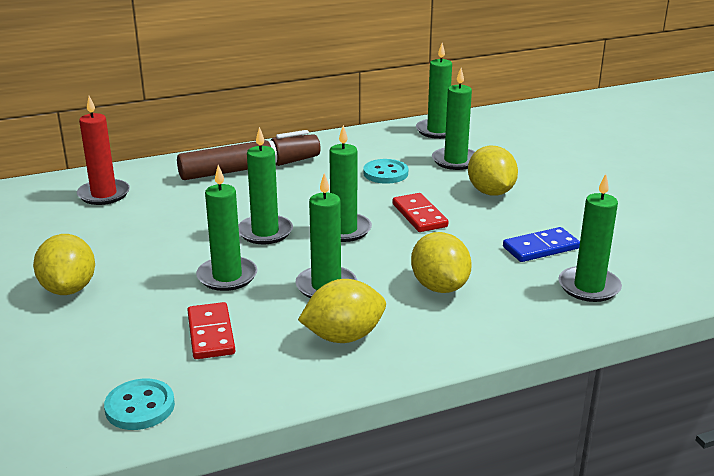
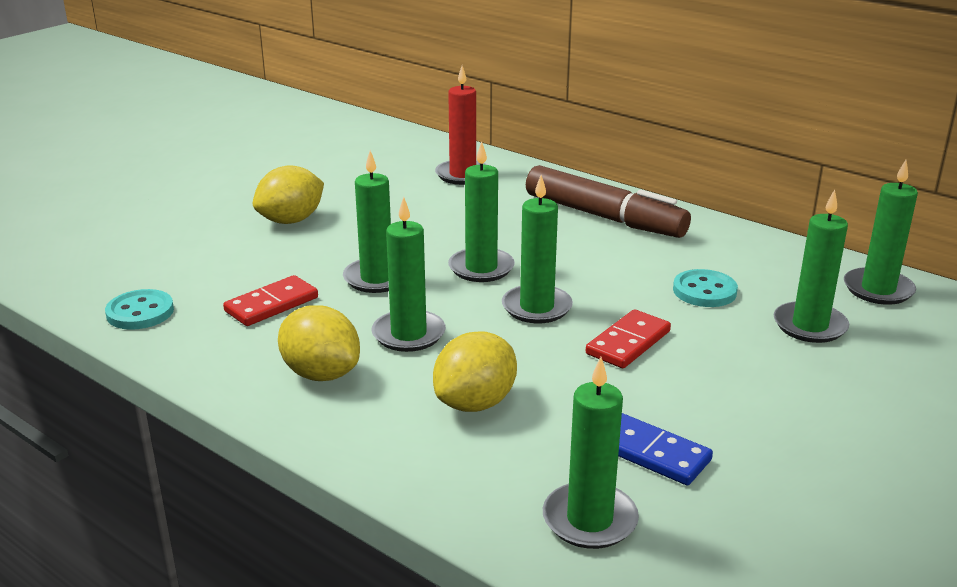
camera: 60 degrees right, 0 degrees up
yellow lemon [468,146,518,196] -> none

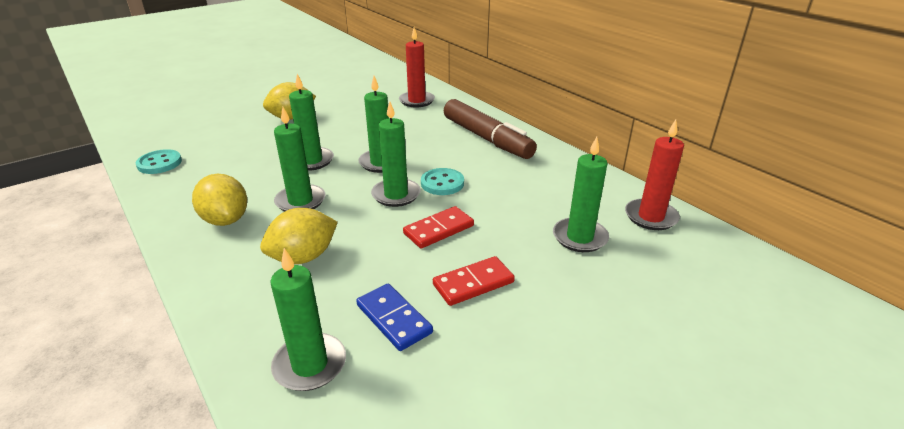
camera: 15 degrees right, 5 degrees up
red domino [223,275,318,326] -> red domino moved to [433,256,515,306]
turquoise button [673,269,738,307] -> turquoise button moved to [421,168,464,195]
green candle [844,160,918,305] -> red candle [625,120,684,230]

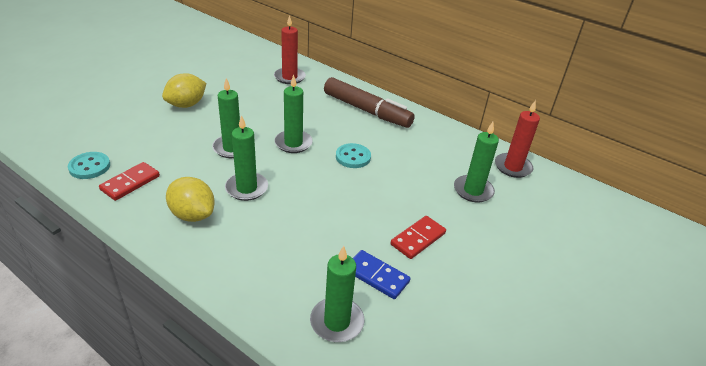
camera: 20 degrees left, 5 degrees up
yellow lemon [260,208,338,264] -> none
green candle [371,101,421,207] -> none
red domino [403,206,474,248] -> red domino moved to [99,162,160,201]

